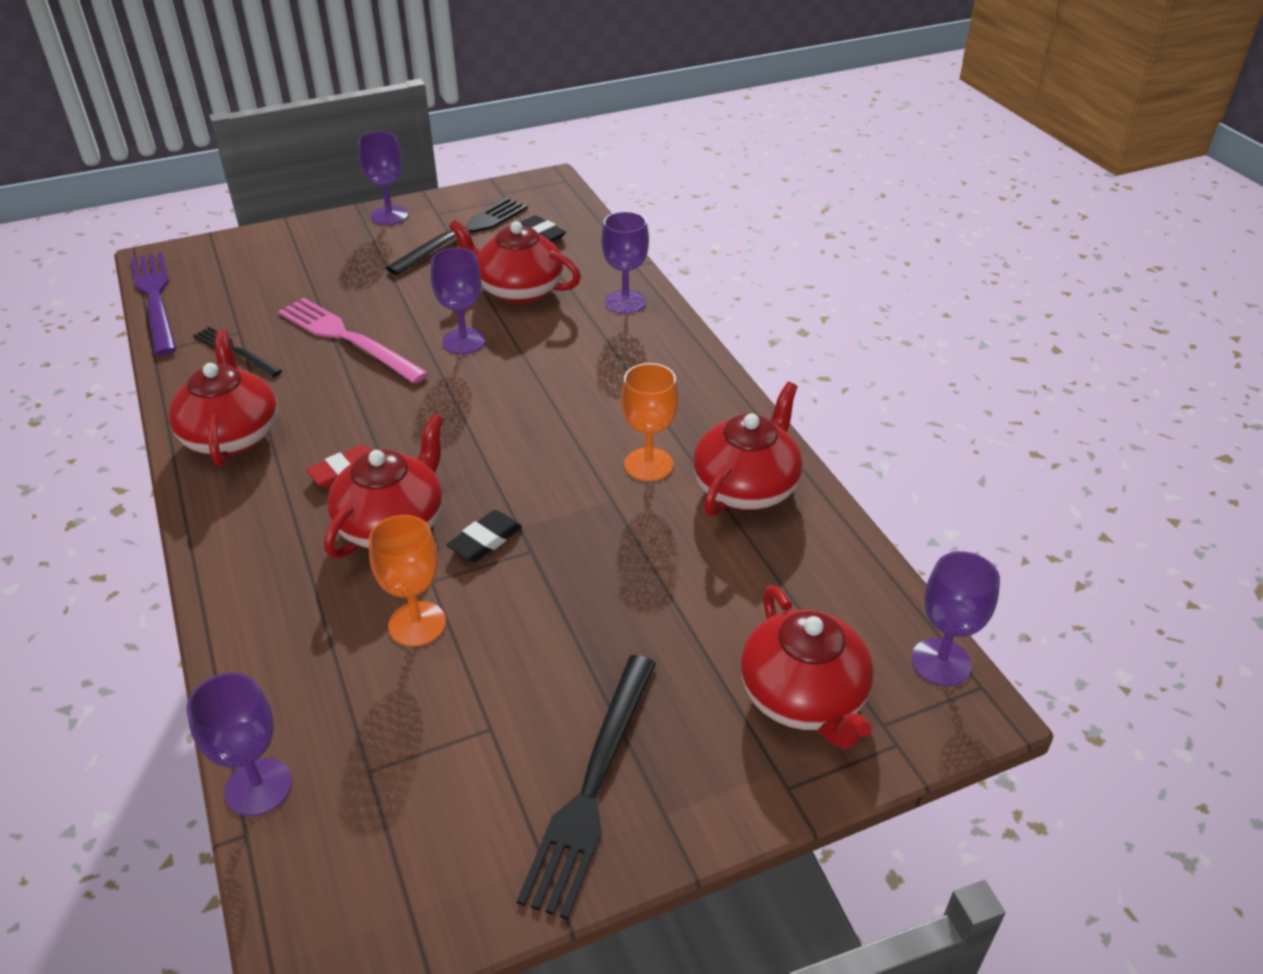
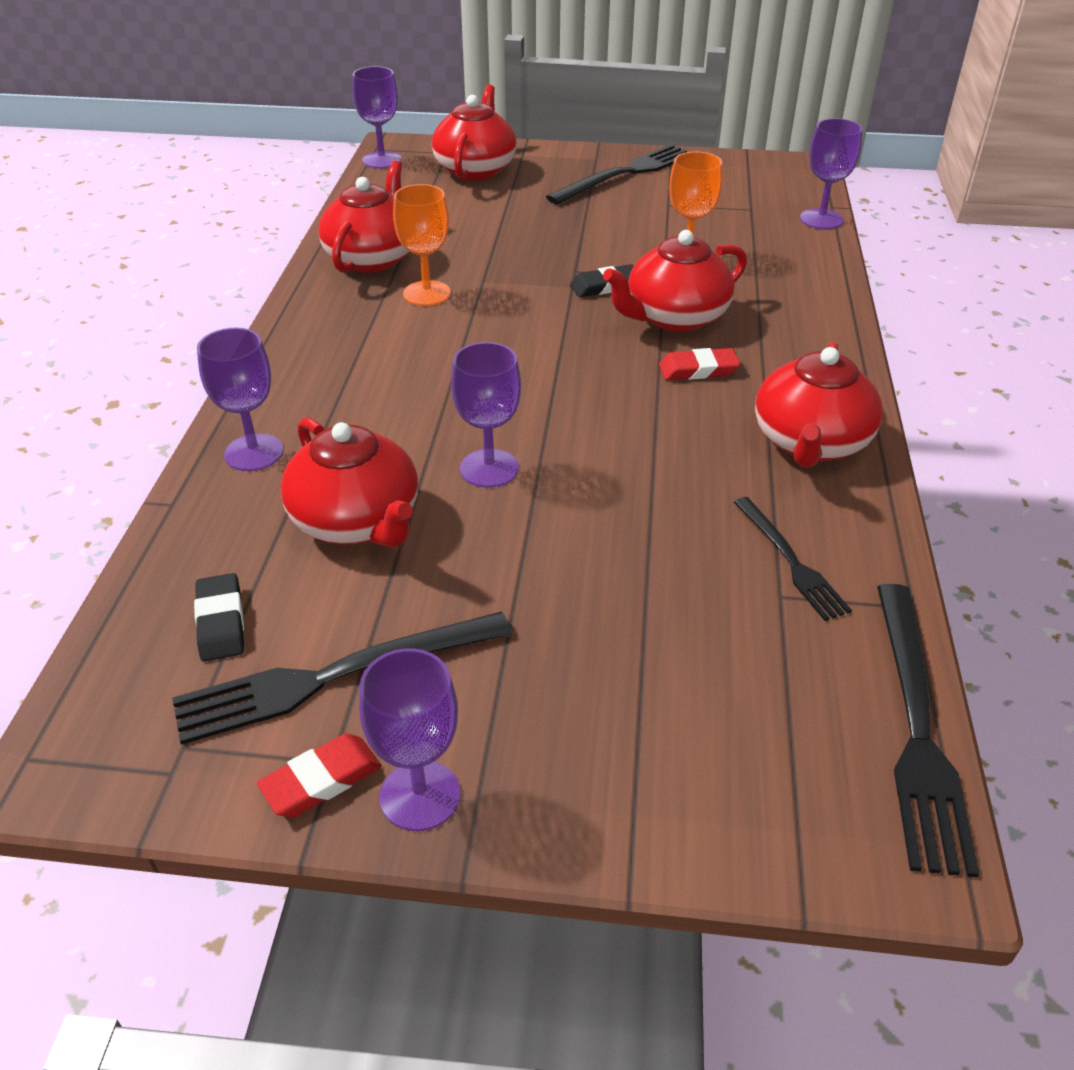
camera: 150 degrees left, 0 degrees up
purple fork [131,252,176,355] -> black fork [877,584,979,878]
pink fork [278,298,429,383] -> none
red teapot [693,382,803,517] -> red teapot turned 135 degrees clockwise [318,161,410,273]
none -> red eraser [257,734,382,817]

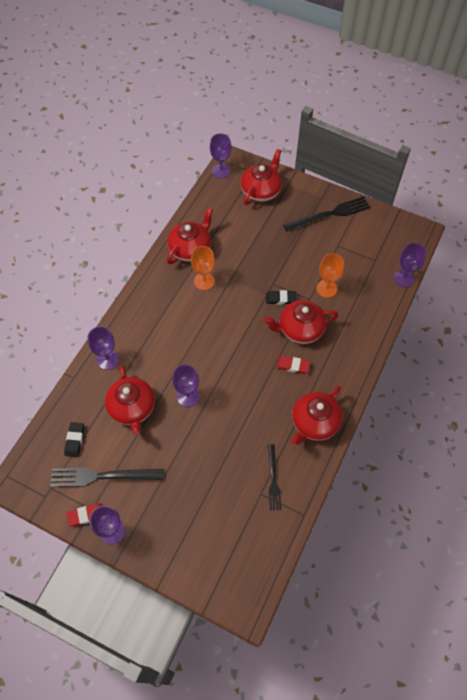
camera: 20 degrees right, 20 degrees up
black fork [877,584,979,878] -> none

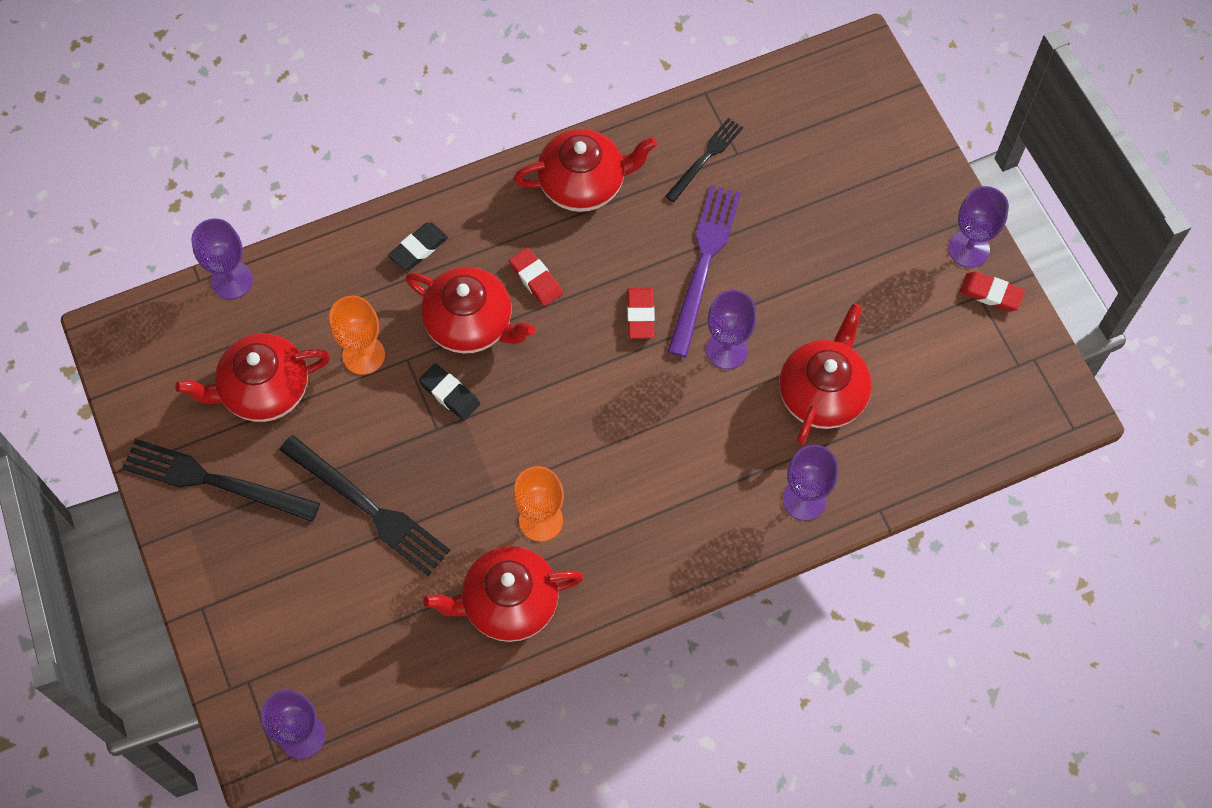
camera: 140 degrees left, 5 degrees up
black fork [50,467,164,487] -> black fork moved to [279,435,451,576]
black eraser [64,422,84,457] -> black eraser moved to [388,223,448,270]
red teapot [241,149,282,205] -> red teapot moved to [175,333,330,422]
none -> red eraser [627,288,655,339]
none -> purple fork [667,185,741,357]

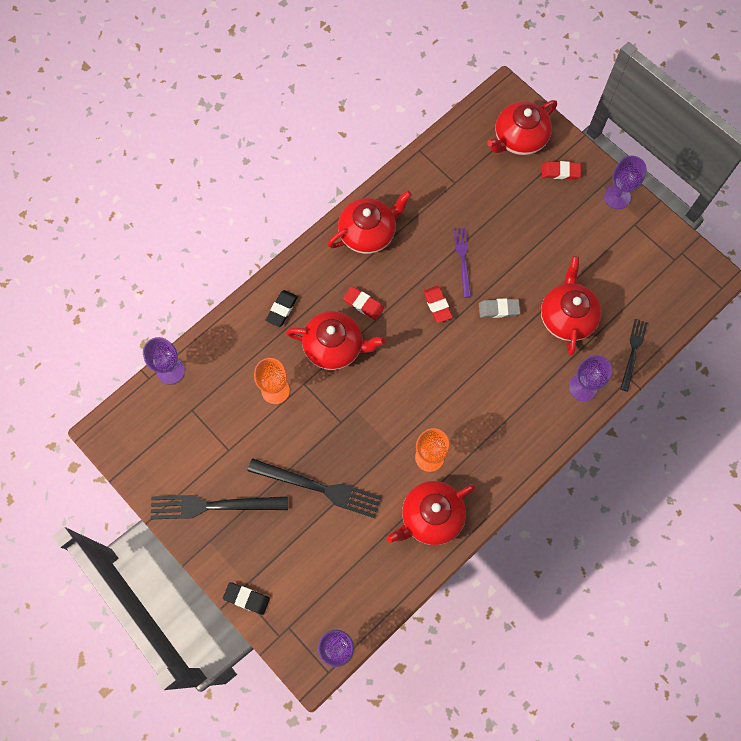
camera: 20 degrees left, 5 degrees up
red teapot [175,333,330,422] -> red teapot moved to [487,100,557,155]
black eraser [419,364,480,420] -> black eraser moved to [223,582,270,615]
black fork [665,118,743,202] -> black fork moved to [620,319,648,392]
purple fork [667,185,741,357] -> purple fork [454,228,471,298], size x0.60
purple goblet [706,290,757,369] -> grey eraser [479,299,520,318]
red eraser [959,271,1025,311] -> red eraser moved to [542,161,581,179]

